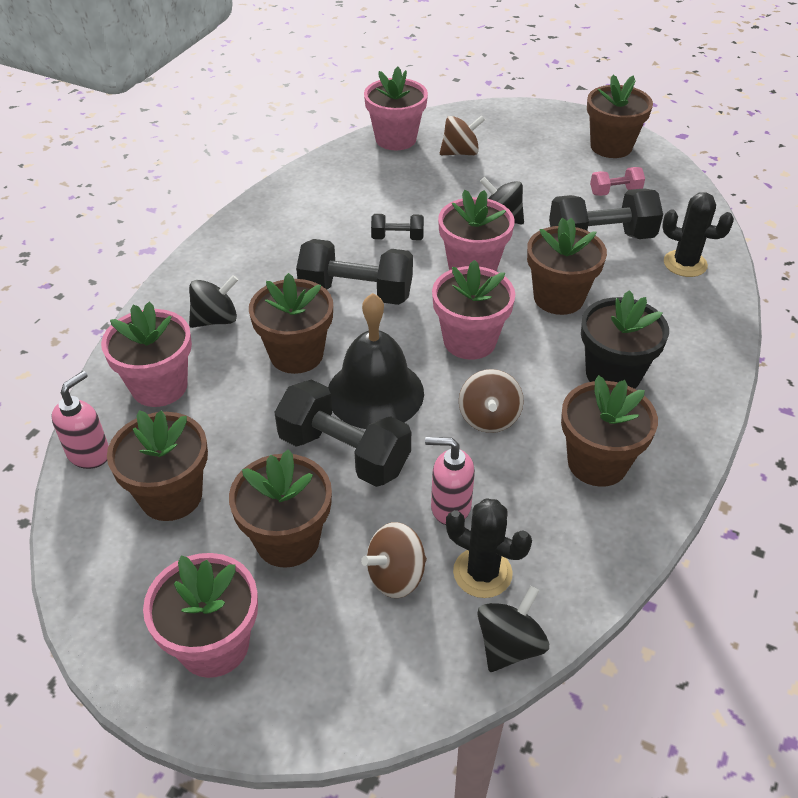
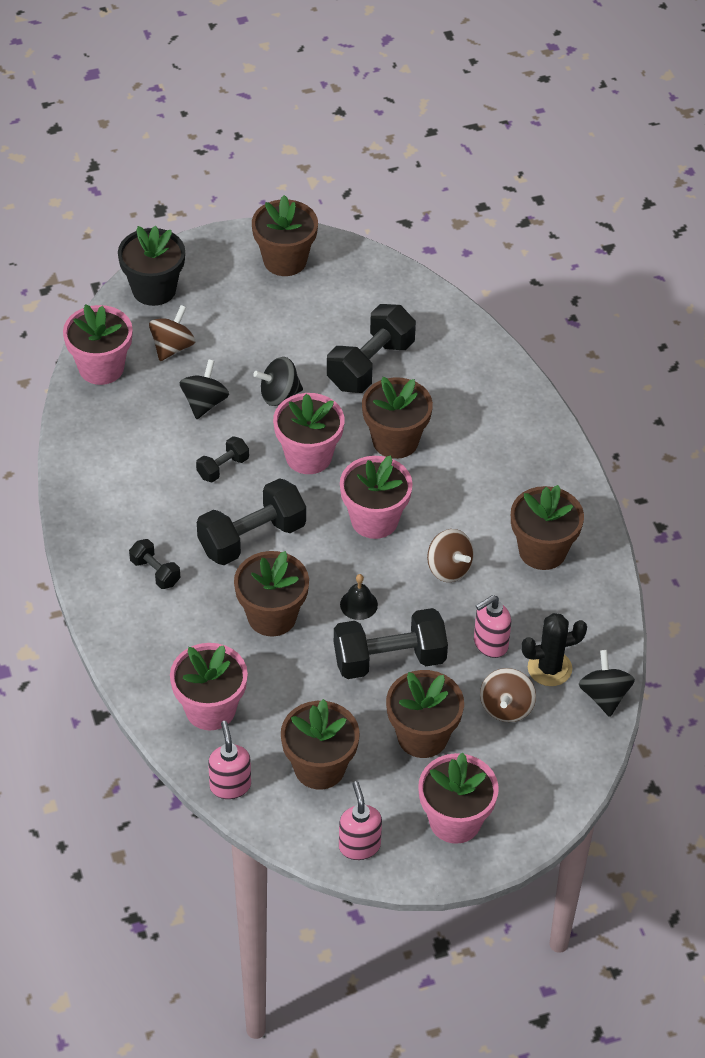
camera: 45 degrees left, 5 degrees up
black spinning top [189,275,238,328] -> black spinning top moved to [180,359,229,419]
black bell [328,293,424,429] -> black bell [340,574,378,620], size x0.44
black flower pot [581,290,669,389] -> black flower pot moved to [118,226,185,306]
pink dumbbell [590,167,645,196] -> none
black cactus [662,192,734,277] -> none
none -> black dumbbell [129,539,181,589]
none -> pink soap dispenser [339,781,382,860]

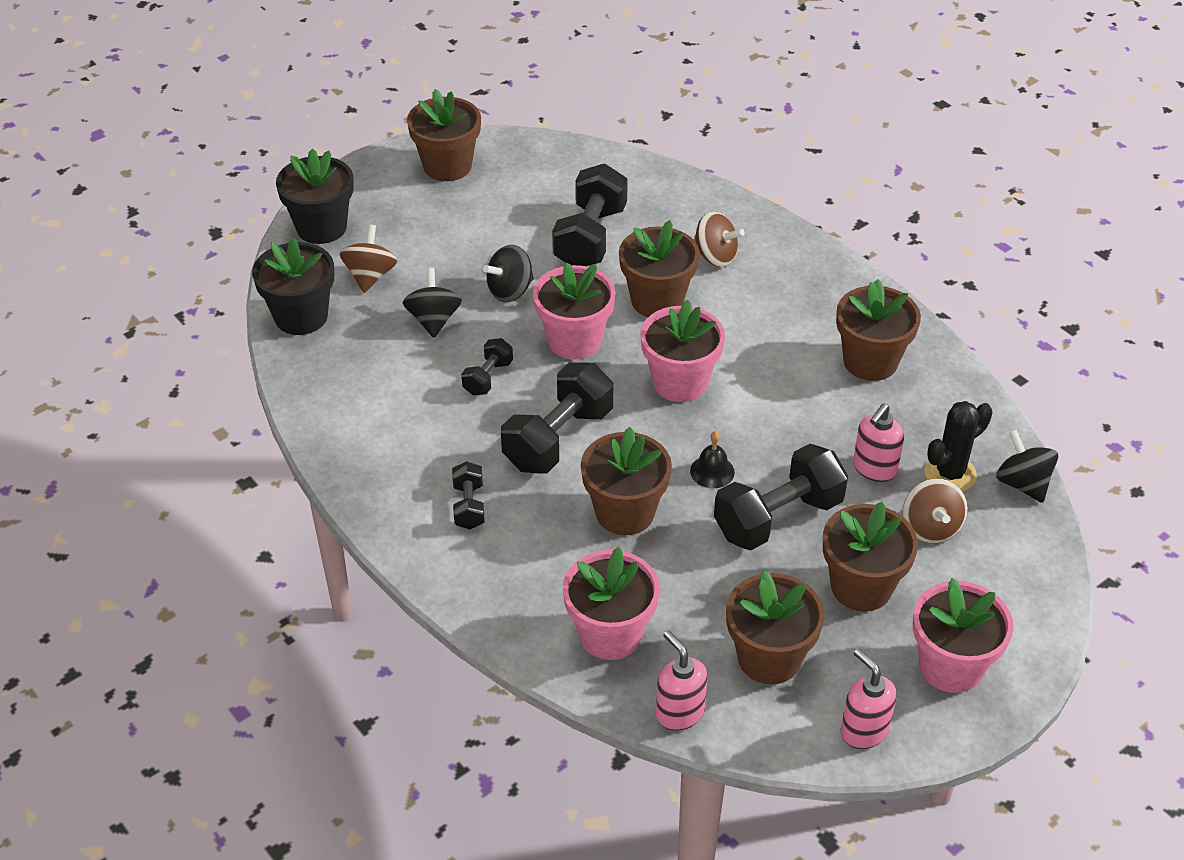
camera: 20 degrees left, 5 degrees down
pink flower pot [63,304,133,385] -> black flower pot [252,238,334,335]
black dumbbell [129,539,181,589] -> black dumbbell turned 60 degrees clockwise [452,461,485,529]
brown spinning top [427,529,474,582] -> brown spinning top moved to [693,211,745,267]

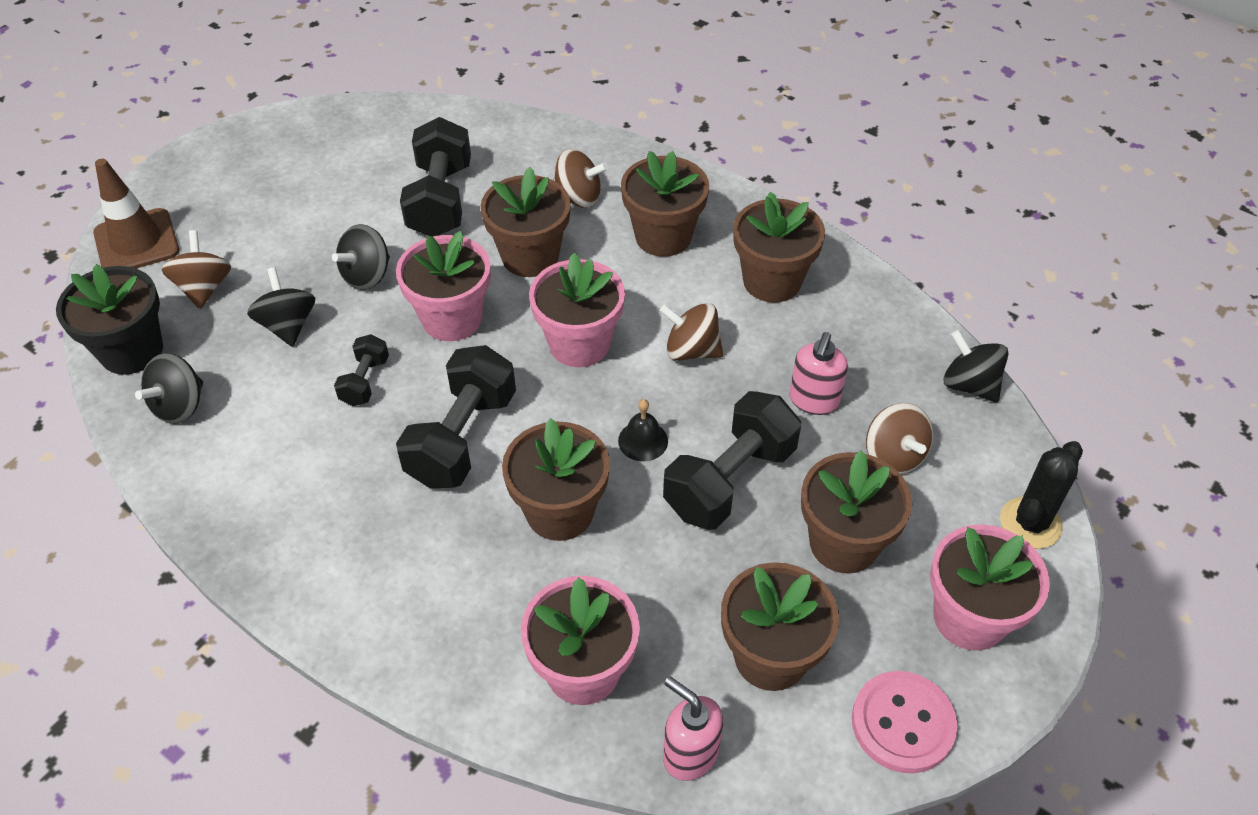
camera: 15 degrees left, 5 degrees up
black flower pot [276,149,354,244] -> brown traffic cone [93,159,179,269]
brown flower pot [407,89,481,181] -> brown flower pot moved to [621,151,709,257]
black dumbbell [452,461,485,529] -> none
pink soap dispenser [841,648,897,749] -> pink button [852,671,958,773]
black cactus [924,401,993,492] -> black cactus moved to [1000,441,1083,549]
none -> black spinning top [135,353,203,424]
none -> brown spinning top [659,303,723,361]

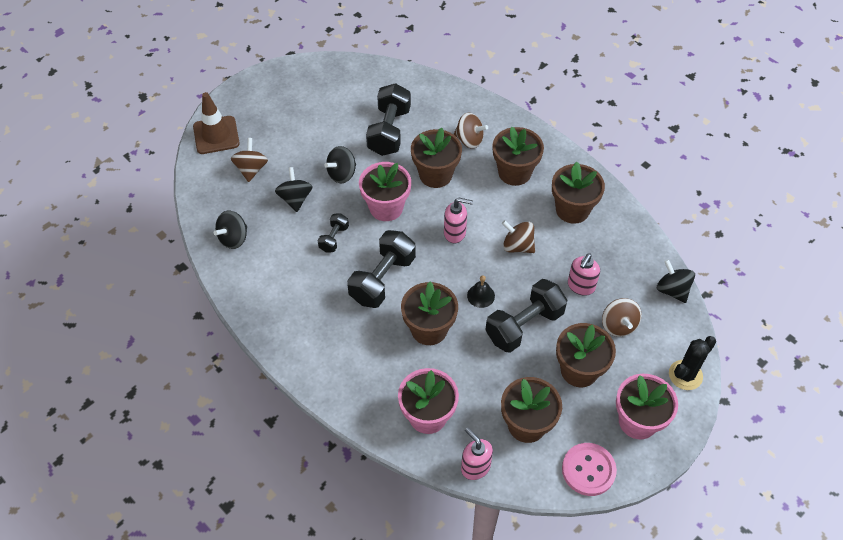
camera: 10 degrees right, 5 degrees up
black flower pot [56,264,163,375] -> none
pink flower pot [529,253,625,367] -> pink soap dispenser [444,198,473,243]

